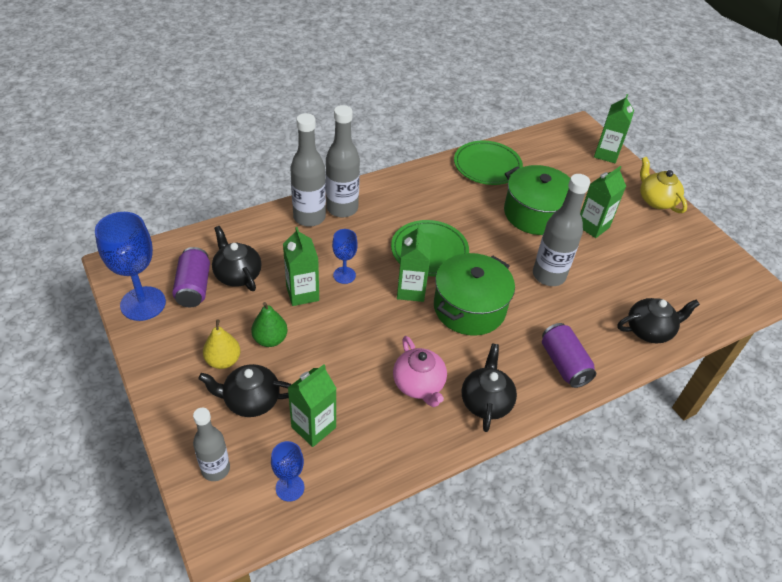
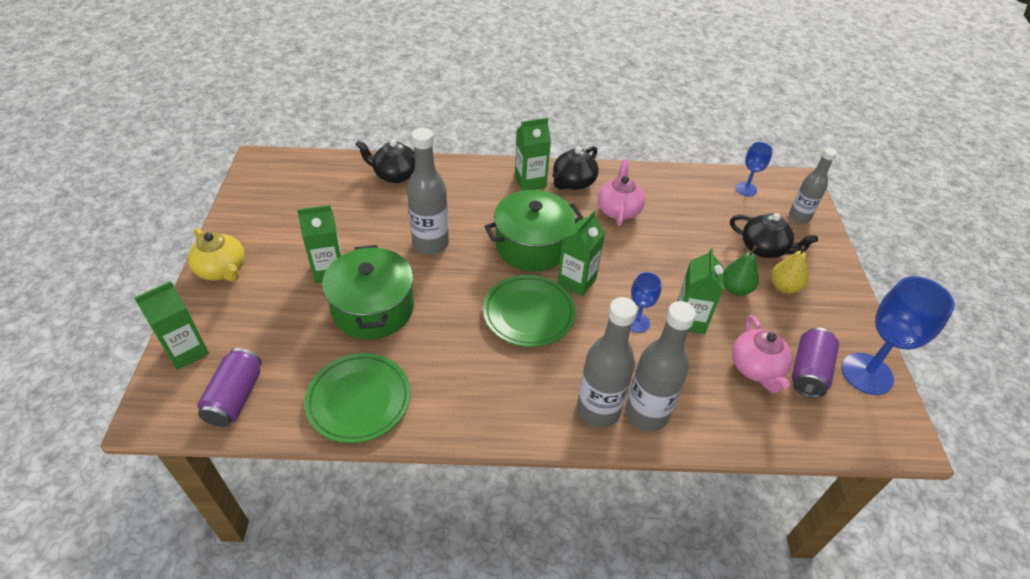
camera: 150 degrees left, 0 degrees up
black teapot [212,226,262,291] -> pink teapot [732,315,792,393]
green carton [288,364,337,447] -> green carton moved to [515,118,551,191]
purple can [542,323,596,388] -> purple can moved to [197,348,261,427]
yellow teapot [640,157,687,213] -> yellow teapot turned 45 degrees counterclockwise [188,228,245,282]

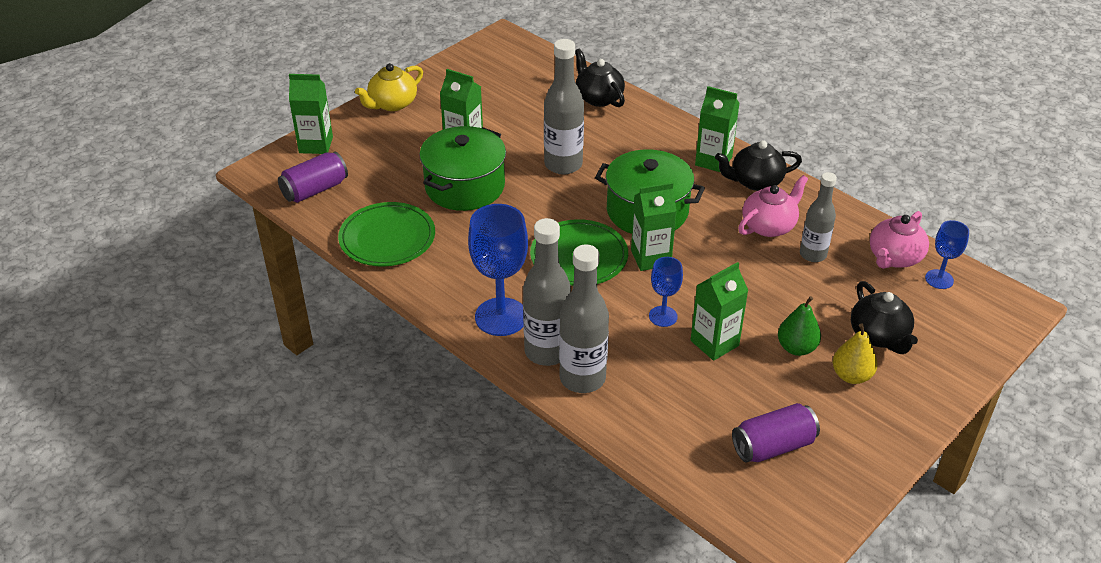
camera: 45 degrees right, 5 degrees down
yellow teapot [188,228,245,282] -> yellow teapot turned 45 degrees clockwise [355,63,423,111]
pink teapot [732,315,792,393] -> pink teapot moved to [870,211,929,269]
grey bottle [789,148,837,223] -> grey bottle moved to [800,172,837,262]
blue goblet [842,276,955,395] -> blue goblet moved to [468,204,528,336]

